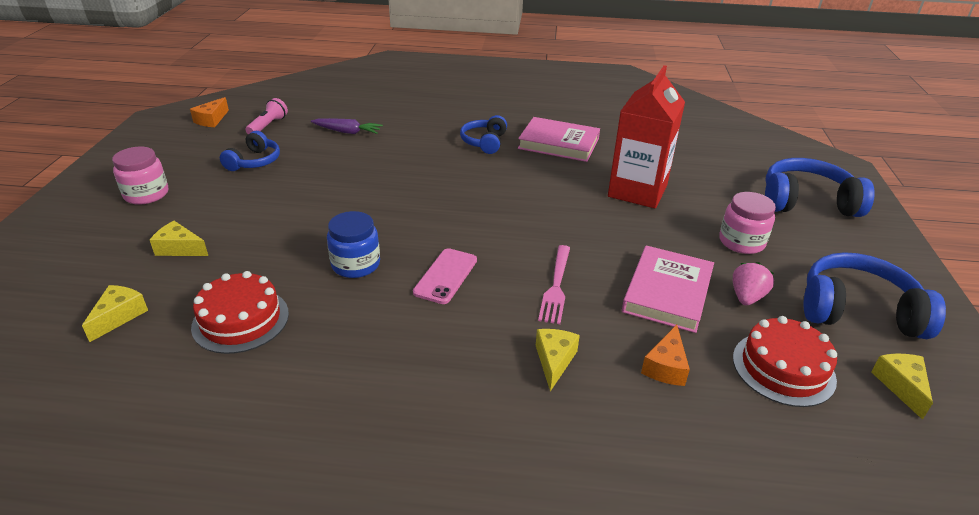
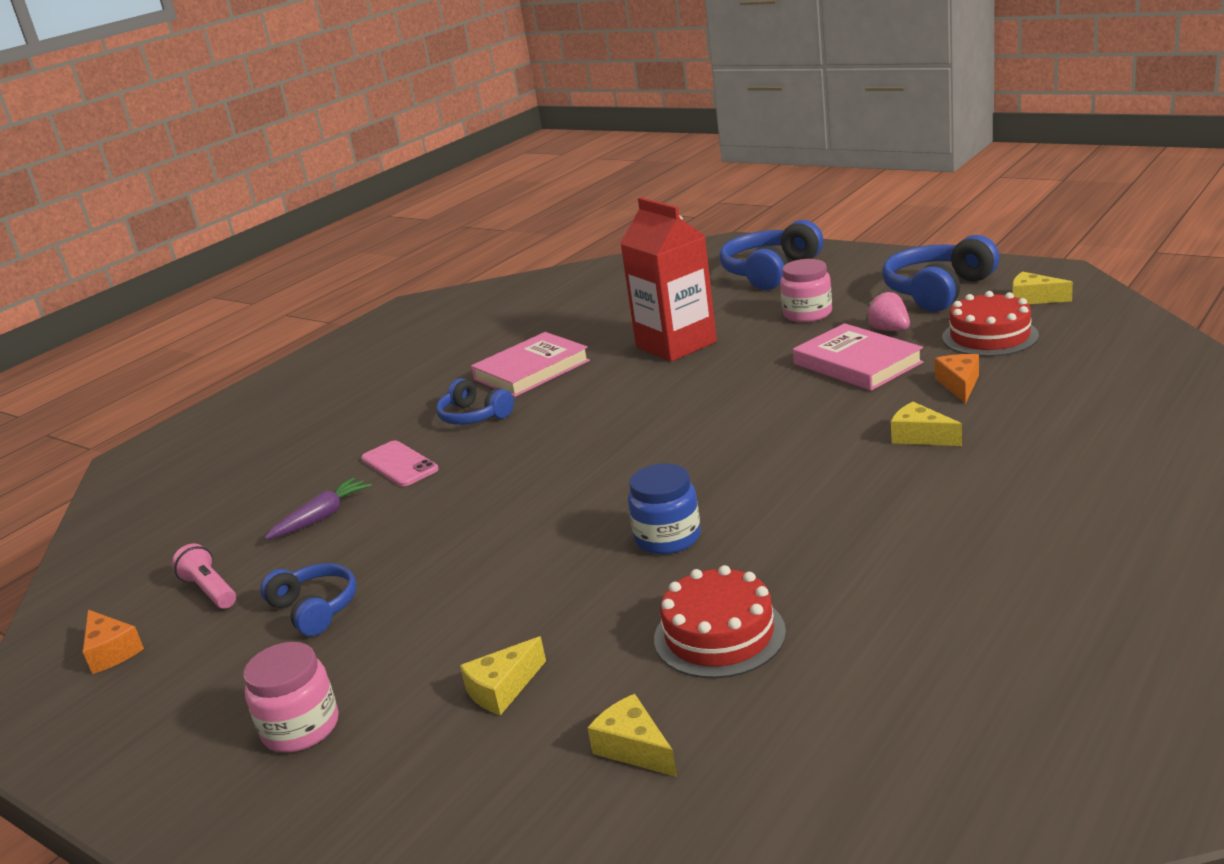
camera: 55 degrees left, 10 degrees down
pink phone [413,248,477,304] -> pink phone moved to [361,440,439,486]
pink fork [538,245,570,324] -> none
orange cheese [641,325,690,386] -> orange cheese turned 135 degrees counterclockwise [935,354,979,404]

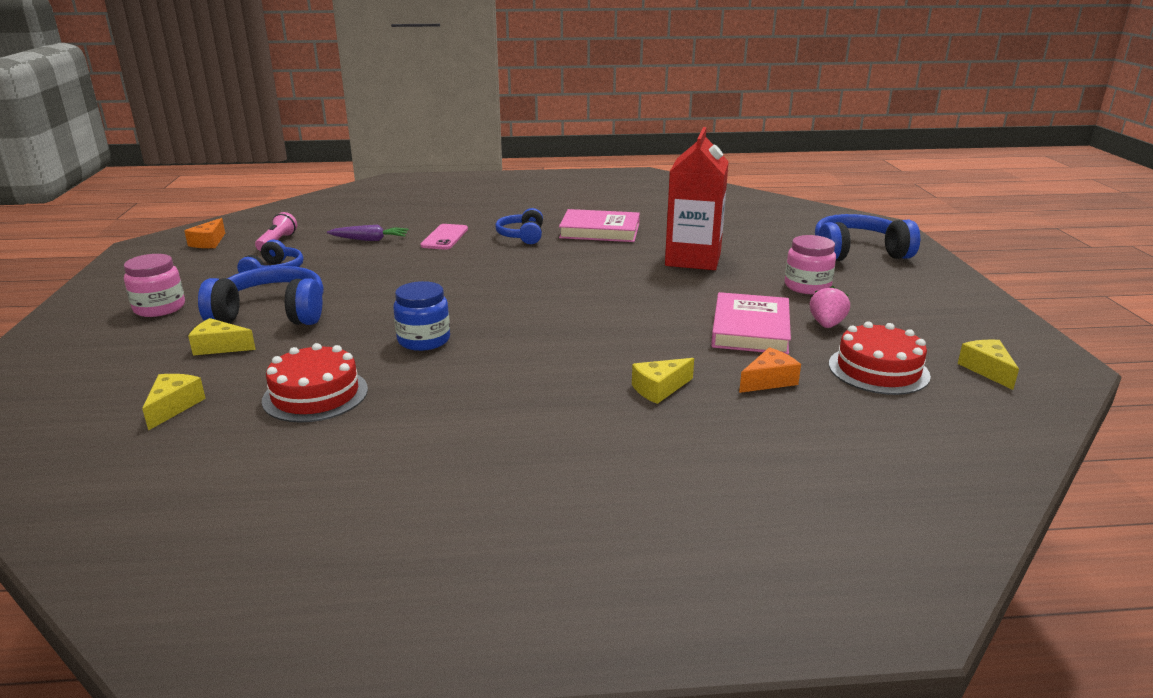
camera: 45 degrees right, 0 degrees up
blue headphones [882,235,999,312] -> blue headphones moved to [198,266,324,325]
yellow cheese [891,402,962,446] -> yellow cheese turned 120 degrees counterclockwise [632,358,694,404]

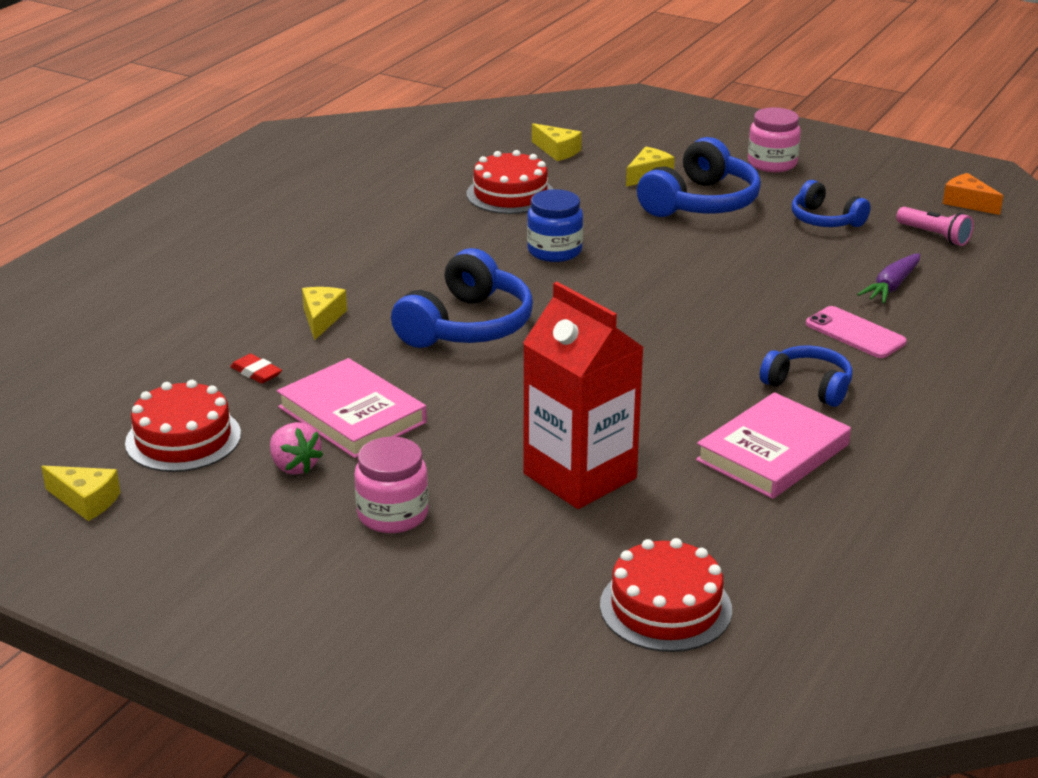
camera: 125 degrees right, 5 degrees up
orange cheese [739,347,801,393] -> red eraser [230,354,282,384]
blue headphones [815,214,920,261] -> blue headphones moved to [391,248,533,348]
none -> red cake [600,538,732,652]

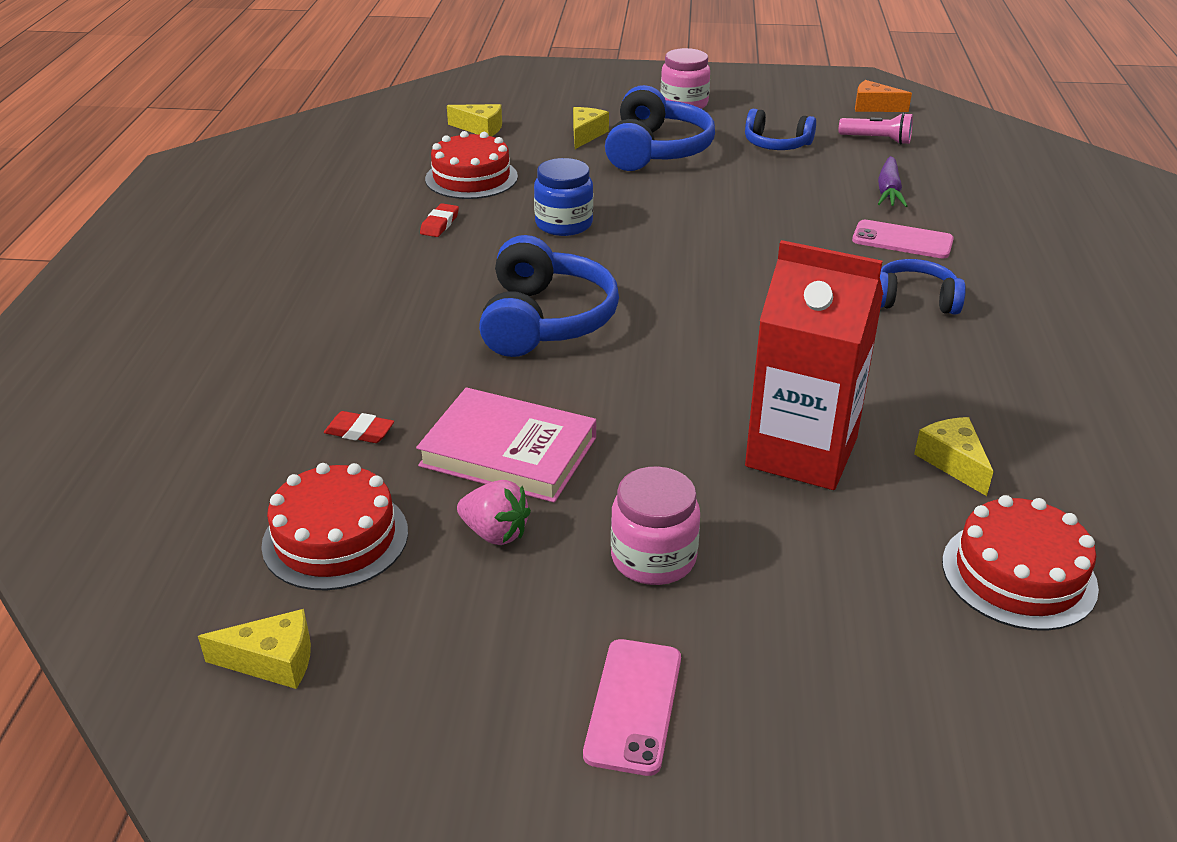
camera: 25 degrees left, 5 degrees up
yellow cheese [302,287,347,340] -> yellow cheese moved to [914,417,994,496]
pink book [696,392,851,499] -> none
none -> red eraser [420,203,459,237]
none -> pink phone [583,639,681,776]

